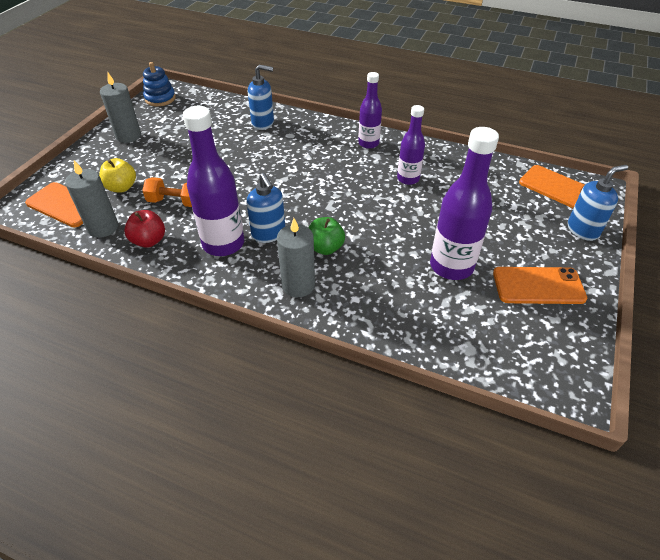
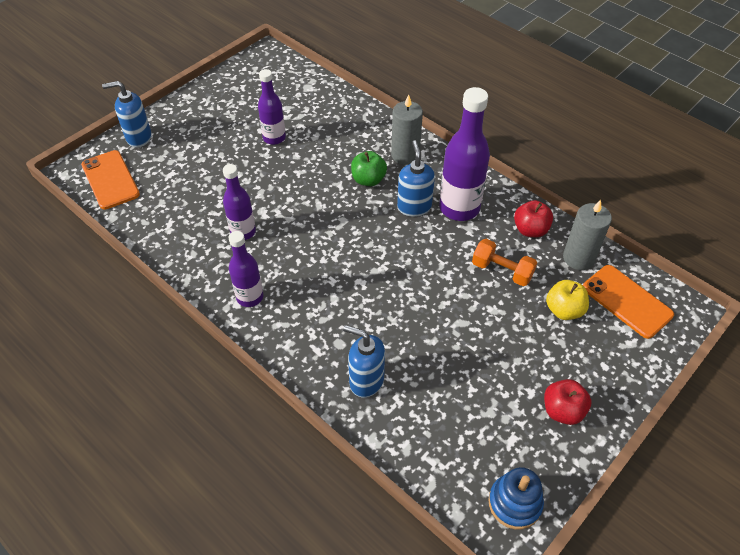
camera: 160 degrees left, 5 degrees up
grey candle [100,73,141,143] -> red apple [544,379,591,425]
purple bottle [430,127,499,280] -> purple bottle [258,69,286,145], size x0.61
orange phone [493,267,587,304] -> none

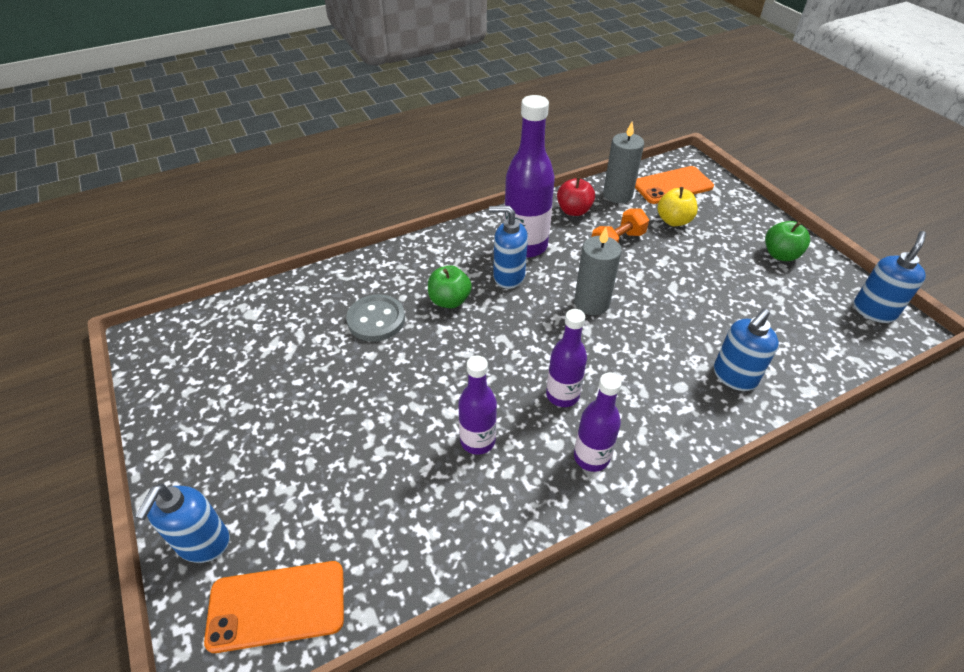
camera: 70 degrees left, 5 degrees down
purple bottle [258,69,286,145] -> purple bottle moved to [546,309,587,407]
grey candle [391,94,423,165] -> grey candle moved to [574,227,622,315]
blue stacking toy [488,467,544,529] -> blue soap dispenser [854,231,926,323]
red apple [544,379,591,425] -> green apple [765,221,810,261]
none -> grey button [346,295,405,342]

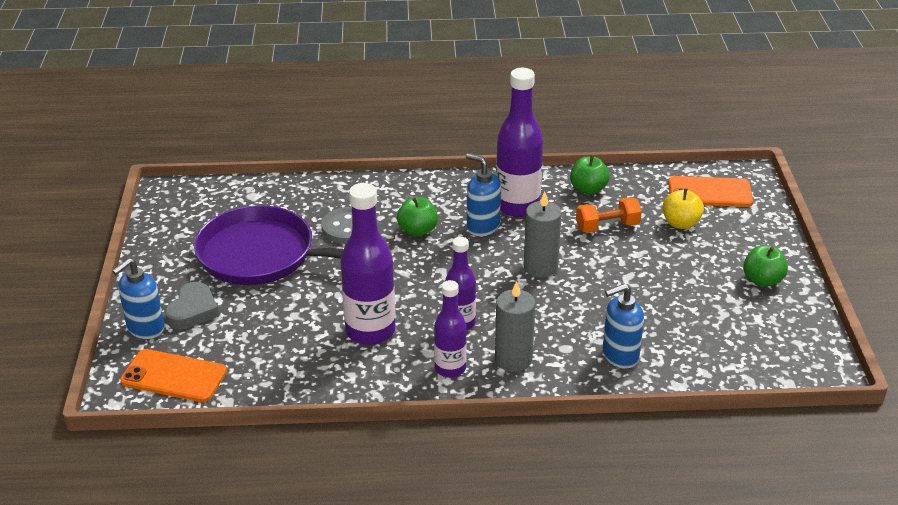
camera: 25 degrees right, 10 degrees down
purple bottle [458,355,497,455] -> purple bottle [341,183,395,345], size x1.65
red apple [557,177,595,216] -> green apple [570,155,610,195]
grey candle [603,122,644,203] -> grey candle moved to [495,281,535,372]
blue soap dispenser [854,231,926,323] -> none
none -> grey heart [165,282,219,329]
none -> purple pan [194,205,344,285]

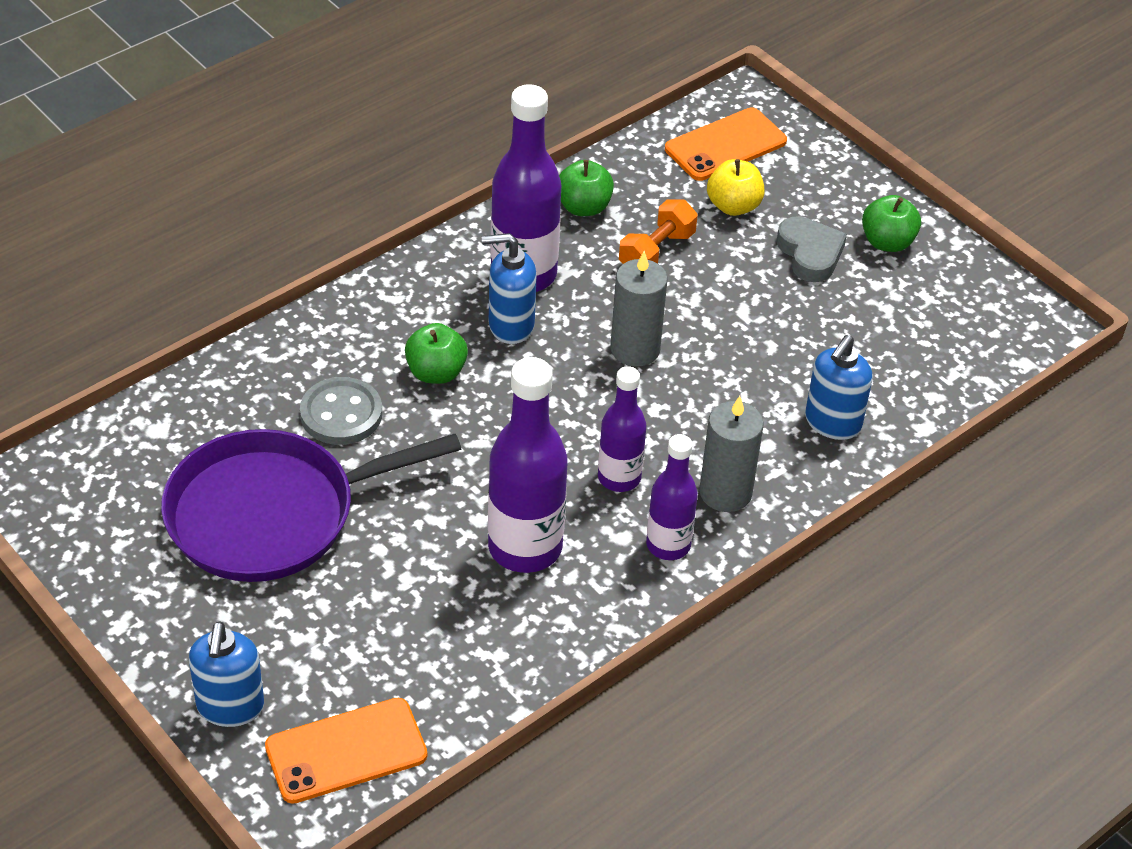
camera: 40 degrees left, 10 degrees up
grey heart [165,282,219,329] -> grey heart moved to [777,216,847,282]

